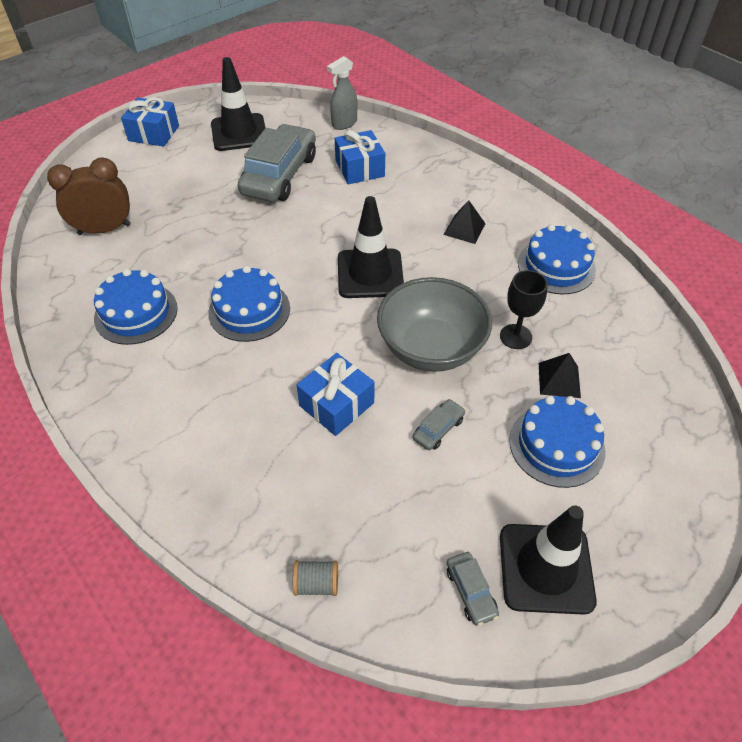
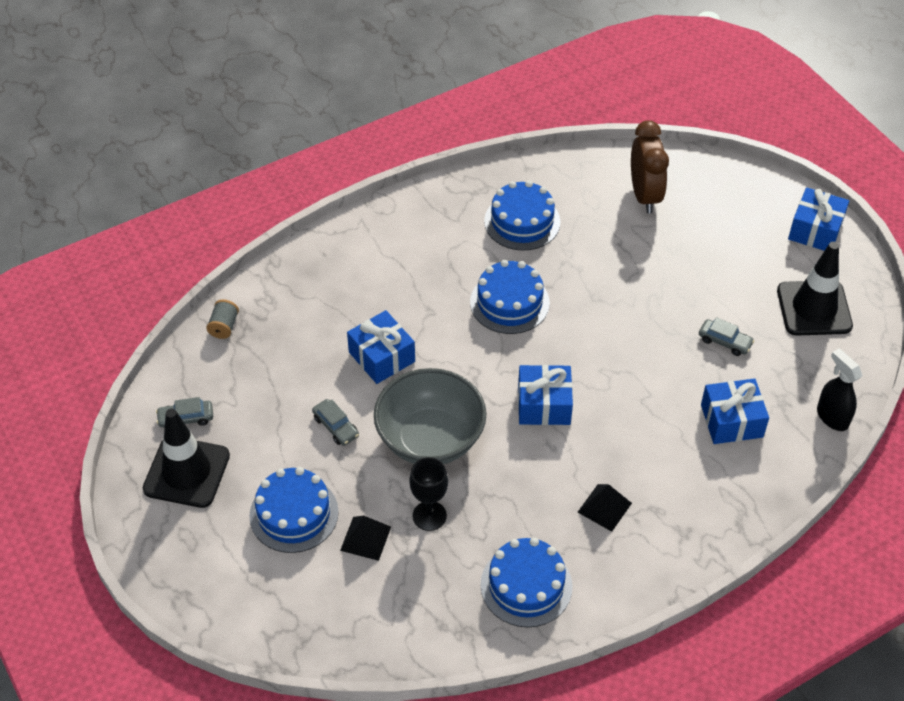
camera: 100 degrees right, 0 degrees up
grey car [238,124,316,202] -> grey car [699,317,754,356], size x0.42
grey spray bottle [327,56,357,130] -> black spray bottle [817,348,862,431]
black traffic cone [338,196,404,298] -> blue gift [518,365,573,425]

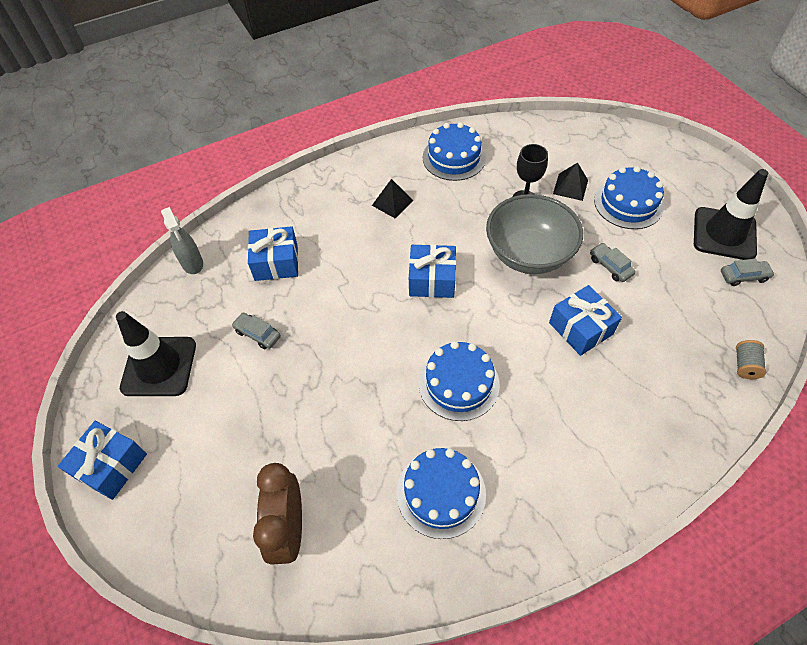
camera: 175 degrees left, 5 degrees up
black spray bottle [817,348,862,431] -> grey spray bottle [161,207,203,274]

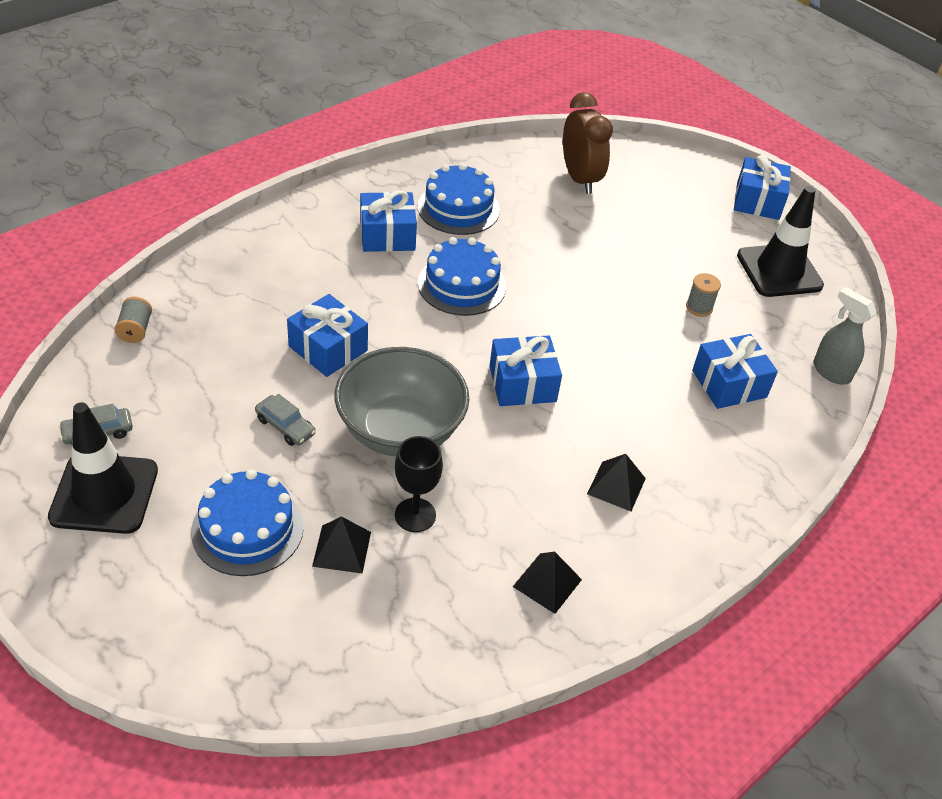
camera: 160 degrees right, 10 degrees down
grey car [232,313,281,349] -> grey spool [686,273,721,317]
blue cake [423,122,486,181] -> black pyramid [513,552,582,614]
none -> blue gift [360,190,417,252]

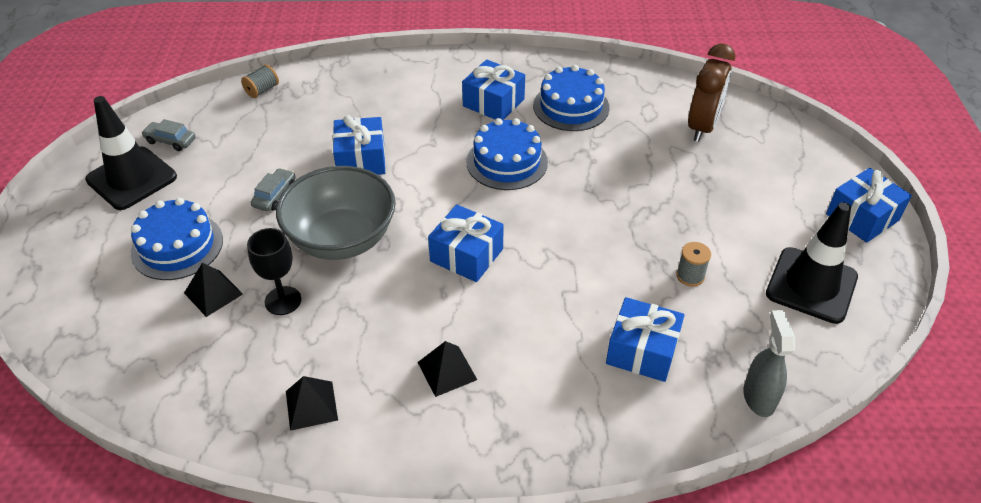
camera: 45 degrees right, 0 degrees up
grey car [255,394,316,446] -> grey car turned 150 degrees counterclockwise [251,168,296,212]

